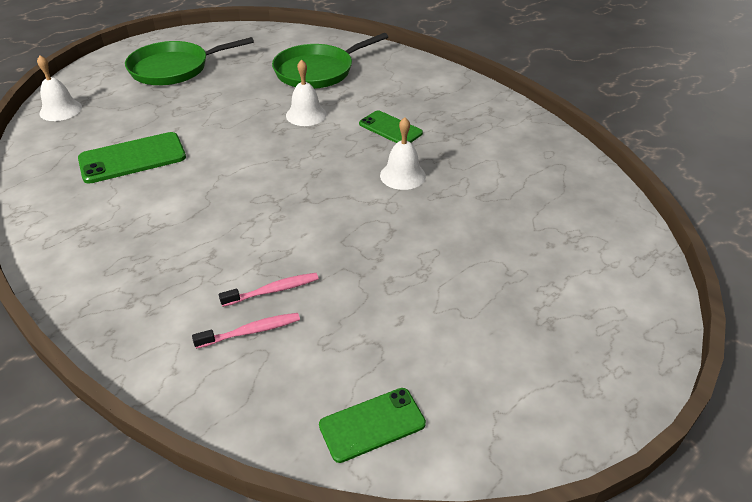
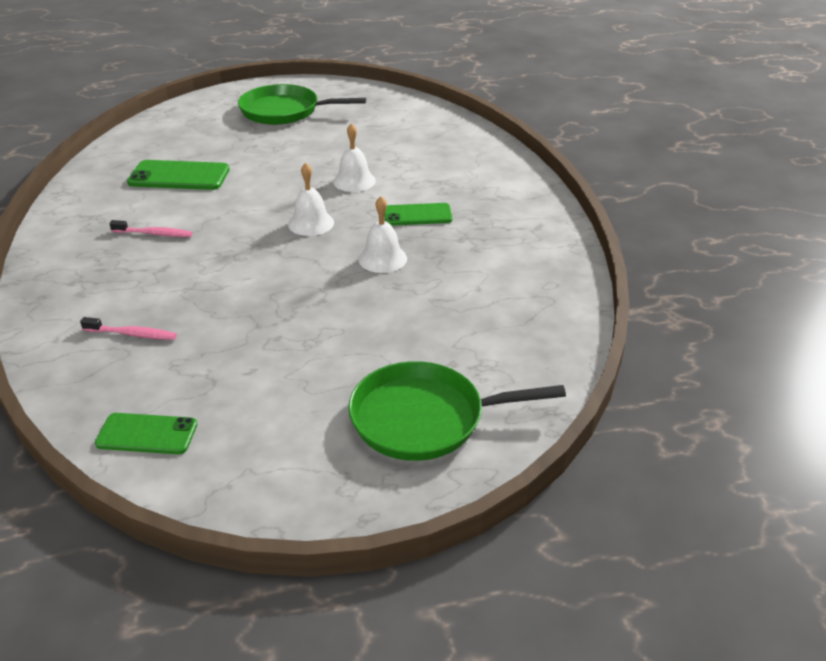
camera: 30 degrees right, 5 degrees down
white bell [37,55,82,121] -> white bell moved to [288,163,334,236]
pink toothbrush [219,273,319,307] -> pink toothbrush moved to [109,220,192,237]
green pan [272,33,388,89] -> green pan moved to [348,361,566,461]
green phone [359,110,423,143] -> green phone turned 75 degrees counterclockwise [384,203,452,226]

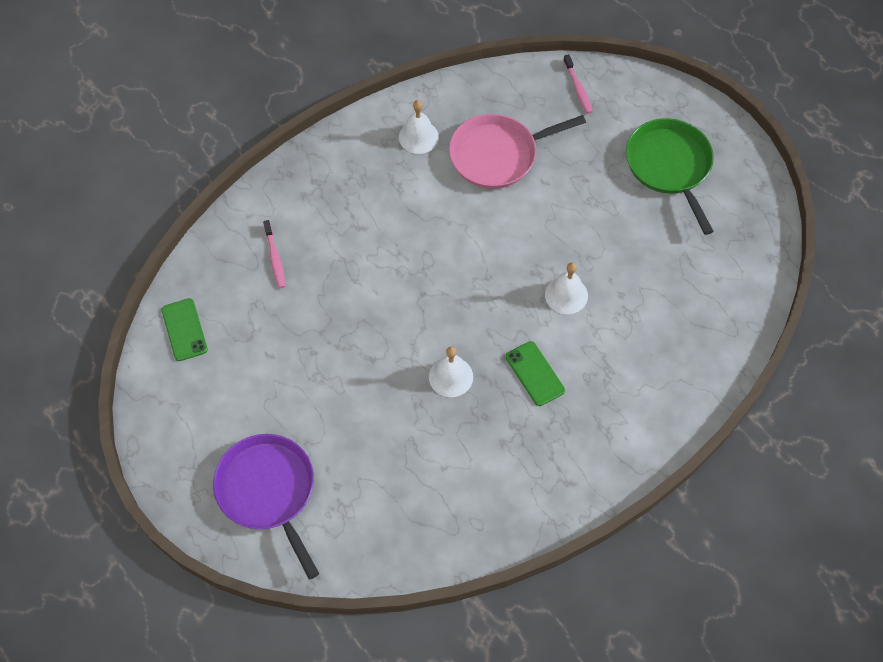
camera: 65 degrees right, 25 degrees up
pink toothbrush [109,220,192,237] -> pink toothbrush moved to [563,54,593,114]
green phone [127,160,230,190] -> pink pan [449,114,586,189]
white bell [288,163,334,236] -> white bell moved to [399,100,439,154]
green pan [348,361,566,461] -> purple pan [213,434,319,579]

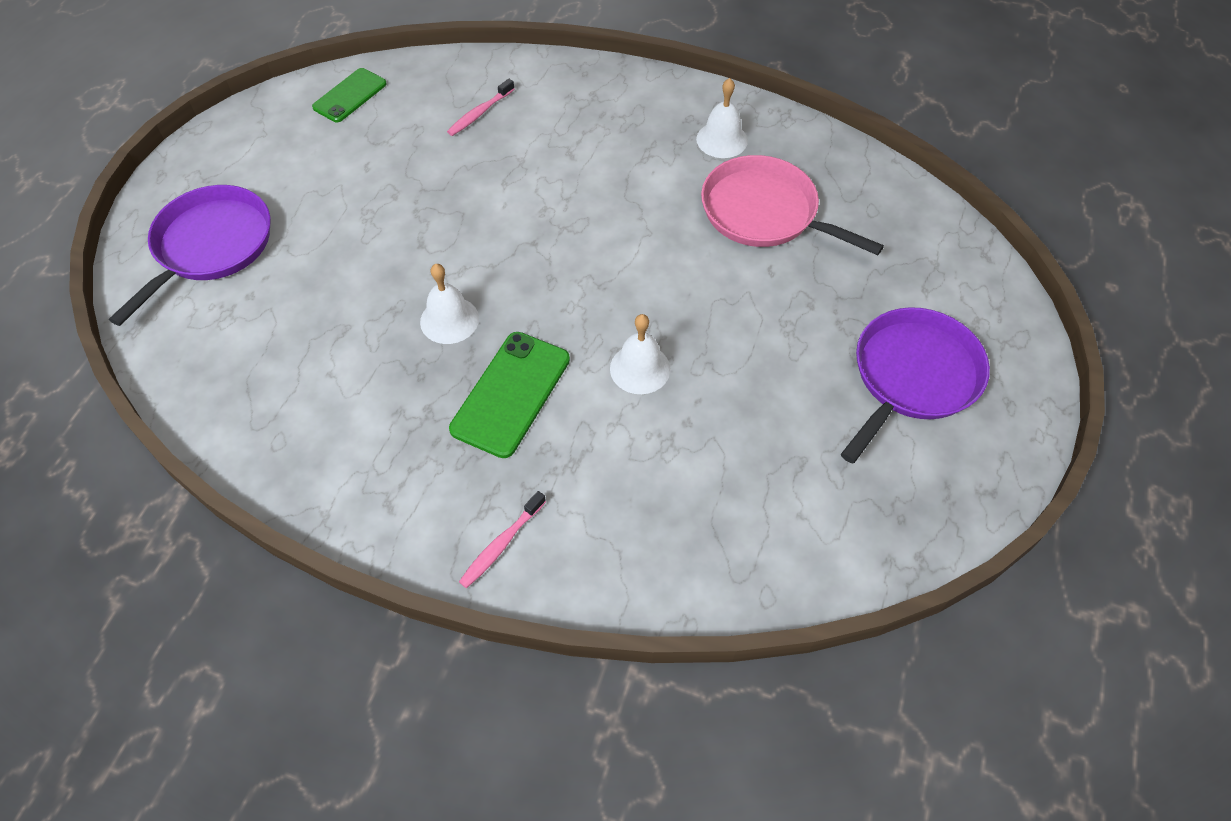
camera: 55 degrees right, 5 degrees down
green phone [506,341,565,406] -> green phone [449,332,570,458], size x1.51
pink toothbrush [563,54,593,114] -> pink toothbrush moved to [459,491,546,588]
green pan [626,118,714,235] -> purple pan [841,307,990,464]

